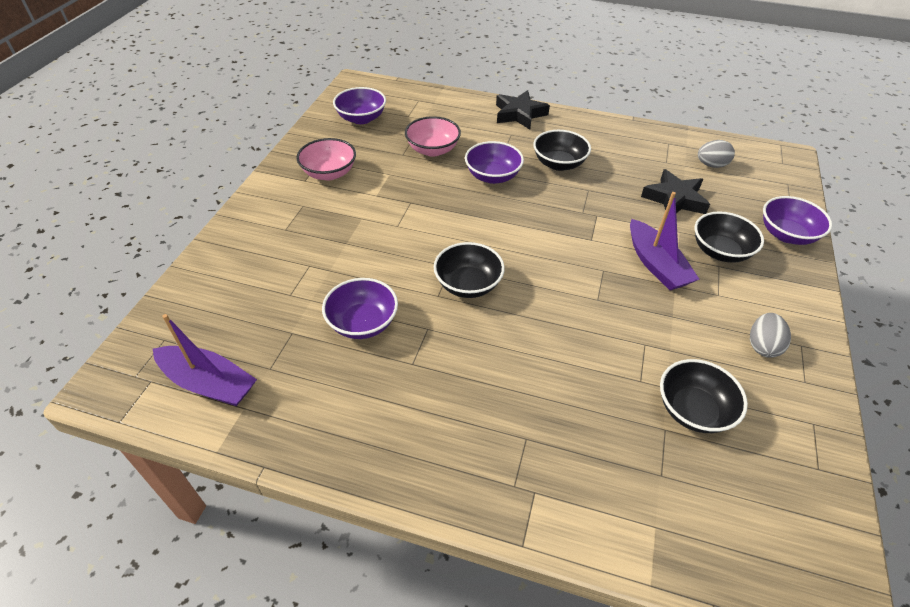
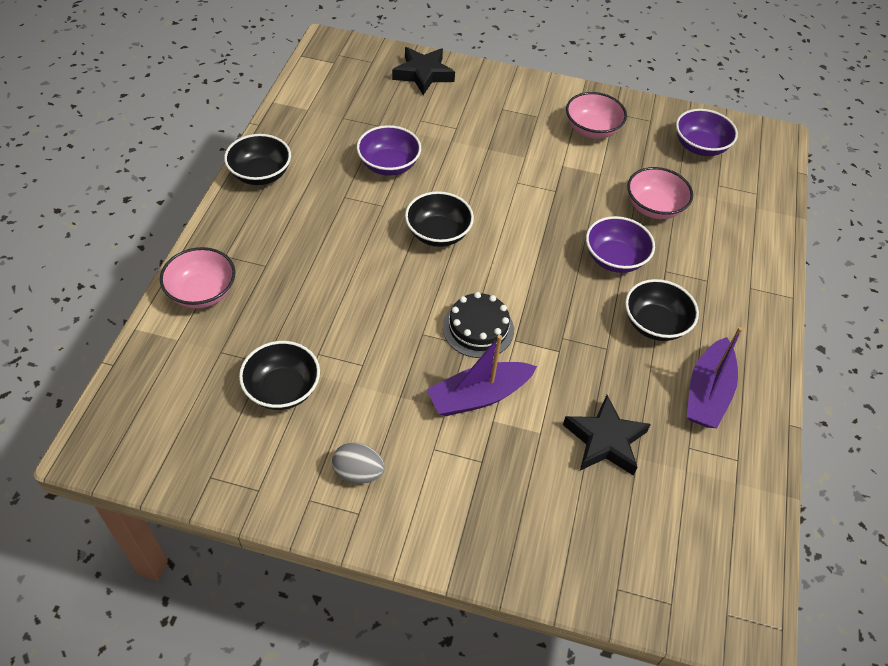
camera: 85 degrees right, 5 degrees up
purple boat [153,314,257,406] -> purple boat moved to [687,327,743,428]
black star [496,90,550,130] -> black star moved to [392,47,455,95]
black bowl [695,211,764,263] -> black bowl moved to [224,134,291,185]
grey egg [698,140,735,168] -> none
purple bowl [763,196,832,245] -> none
none -> pink bowl [160,247,235,308]
none -> black cake [443,292,514,358]

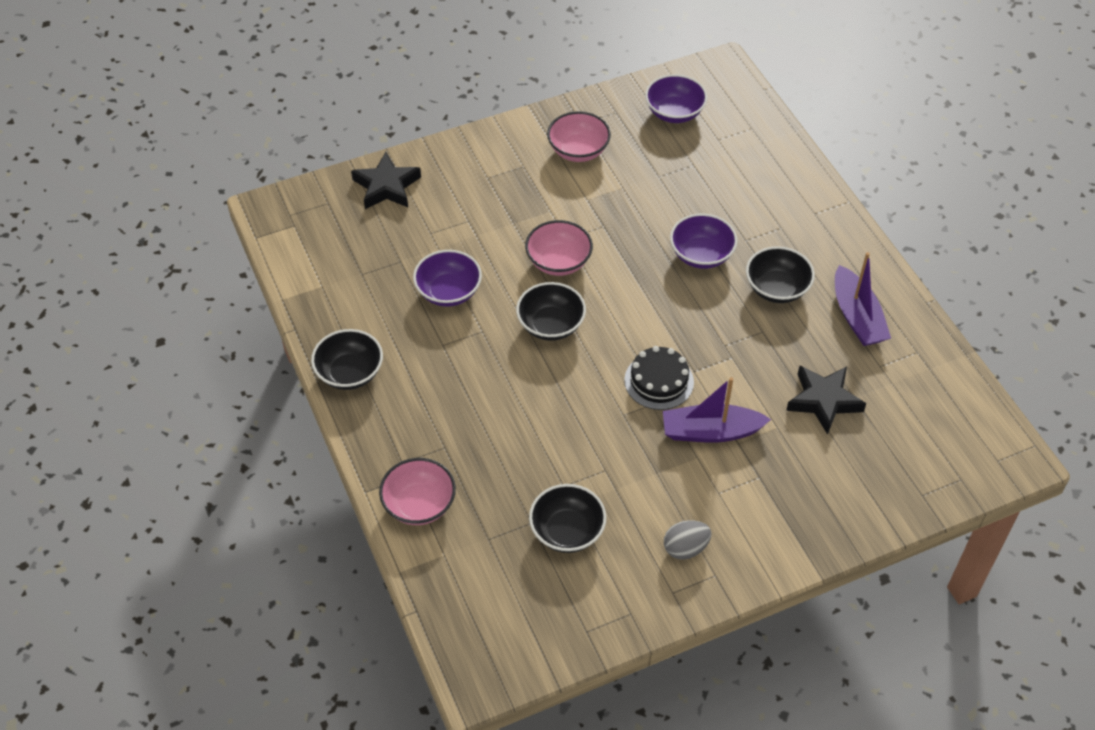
camera: 35 degrees left, 0 degrees up
purple boat [427,335,537,416] -> purple boat turned 60 degrees clockwise [663,377,771,443]
pink bowl [627,167,693,219] -> pink bowl moved to [525,220,593,276]

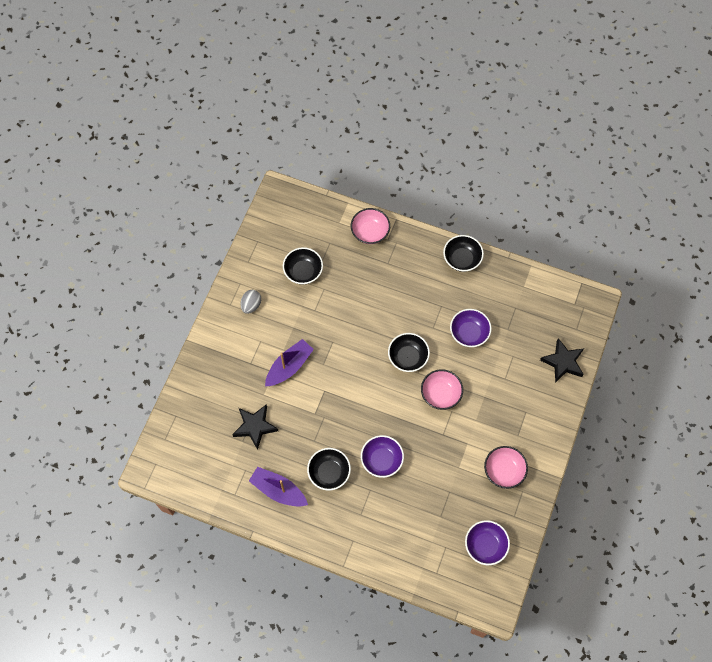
camera: 135 degrees right, 15 degrees up
black cake [624,346,694,410] -> none

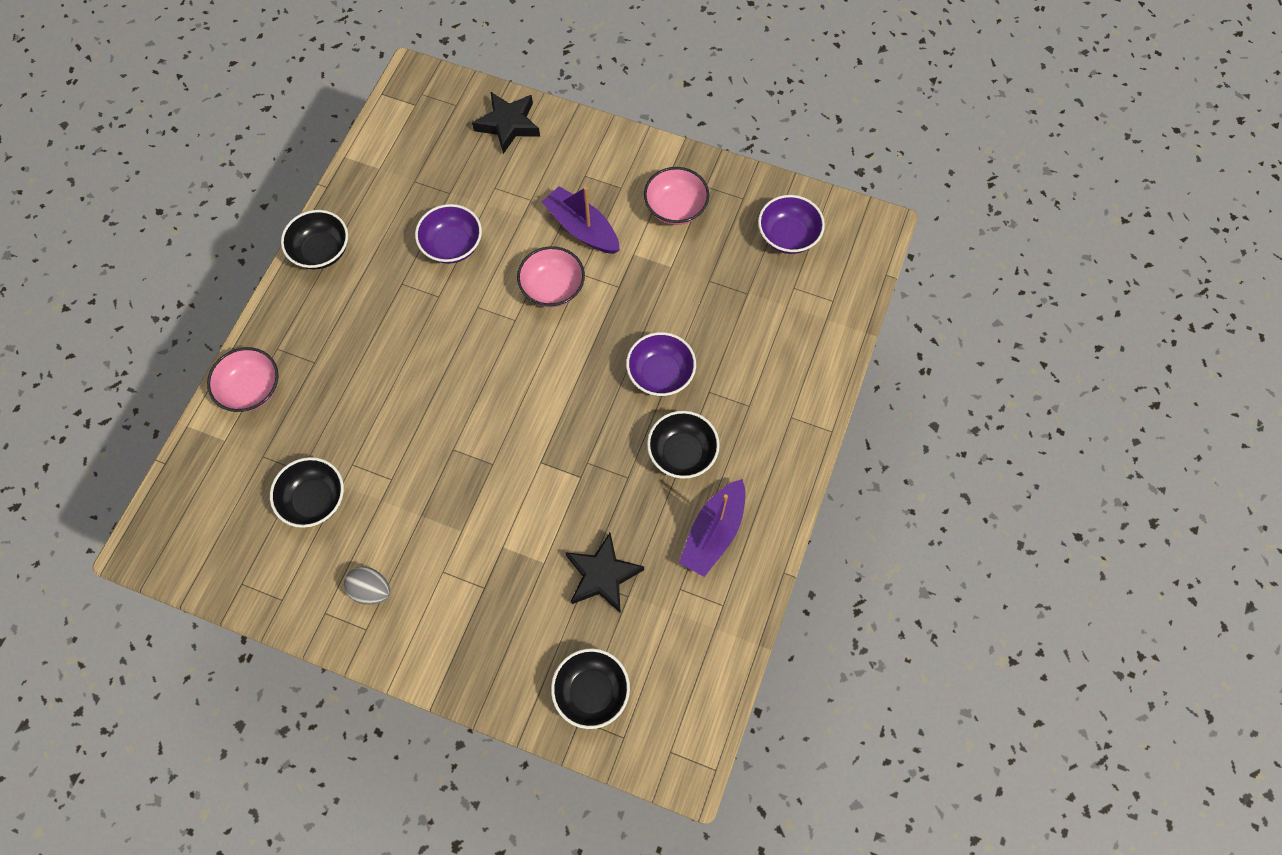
camera: 90 degrees left, 0 degrees up
purple boat [265,339,314,386] -> purple boat moved to [542,186,620,254]
black bowl [388,333,430,372] -> black bowl moved to [551,648,630,729]

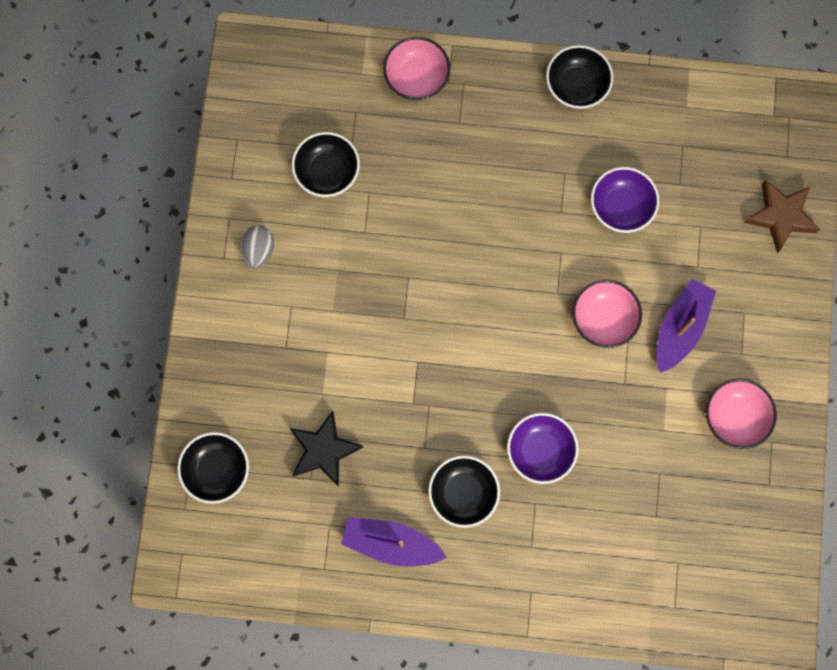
camera: 75 degrees right, 10 degrees up
black star [472,92,540,154] -> brown star [744,180,820,253]
purple bowl [758,195,825,254] -> none

